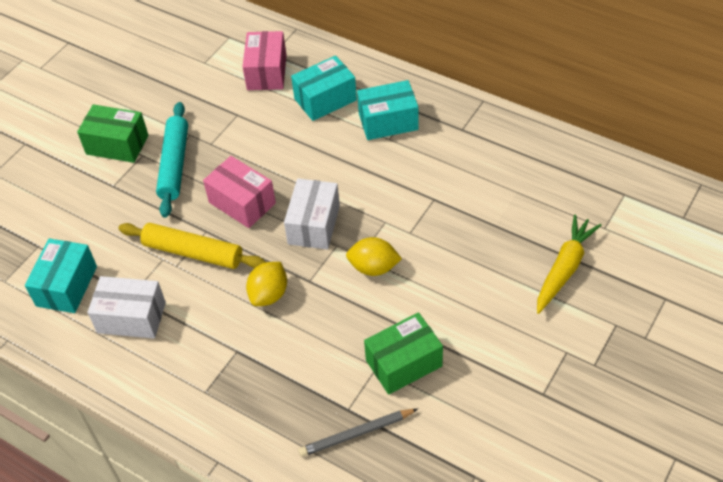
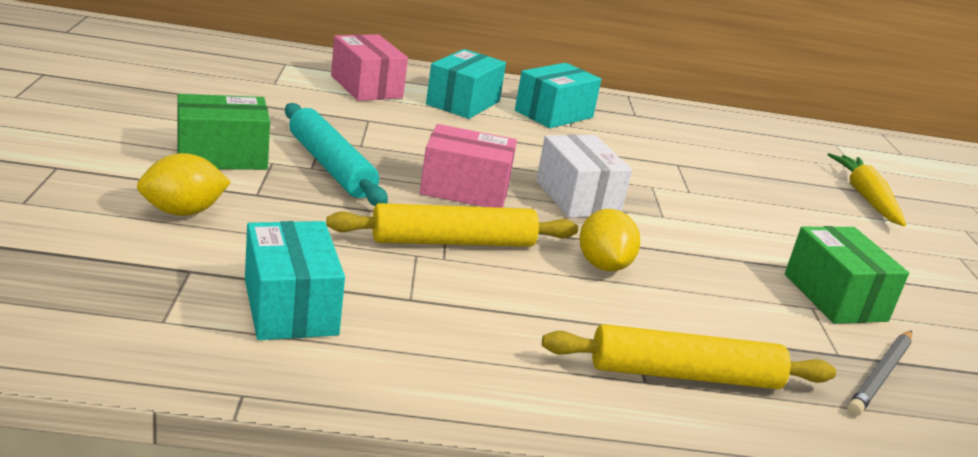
camera: 40 degrees left, 25 degrees down
white box [87,276,166,339] -> none
yellow lemon [346,237,402,276] -> yellow lemon moved to [137,153,231,216]
green box [364,313,443,394] -> green box turned 45 degrees counterclockwise [785,226,909,324]
none -> yellow rolling pin [542,324,836,389]

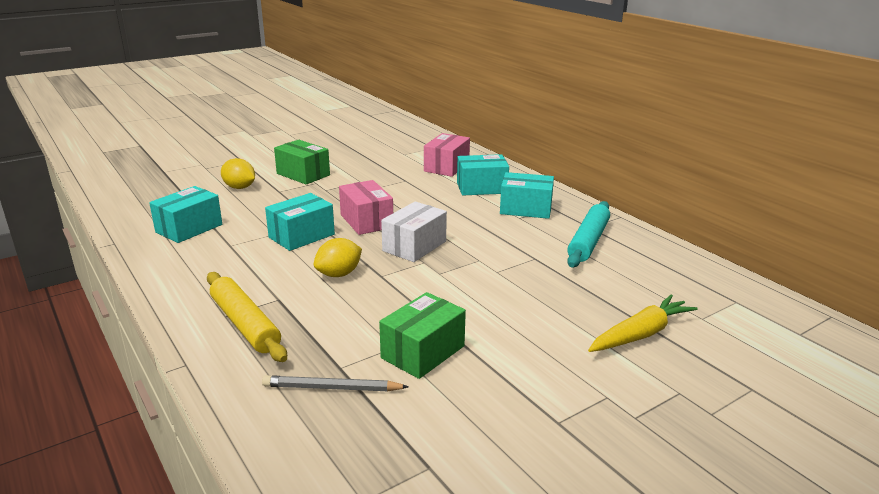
camera: 60 degrees right, 0 degrees up
turquoise rolling pin [285,103,388,206] -> turquoise rolling pin moved to [567,201,610,267]
yellow rolling pin [326,203,578,247] -> turquoise box [265,193,335,251]

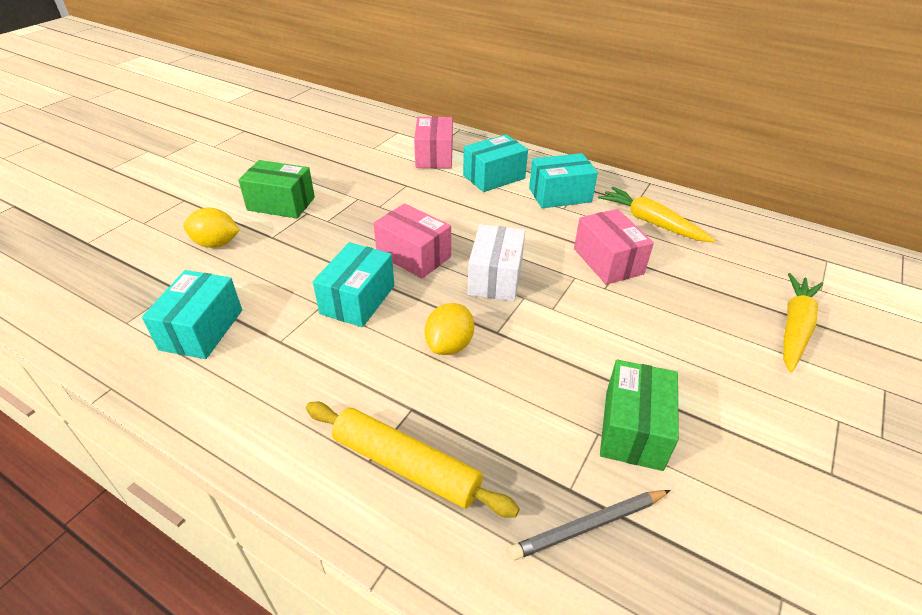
camera: 25 degrees left, 15 degrees up
turquoise rolling pin [567,201,610,267] -> yellow carrot [598,187,715,242]
none -> pink box [574,209,654,285]

